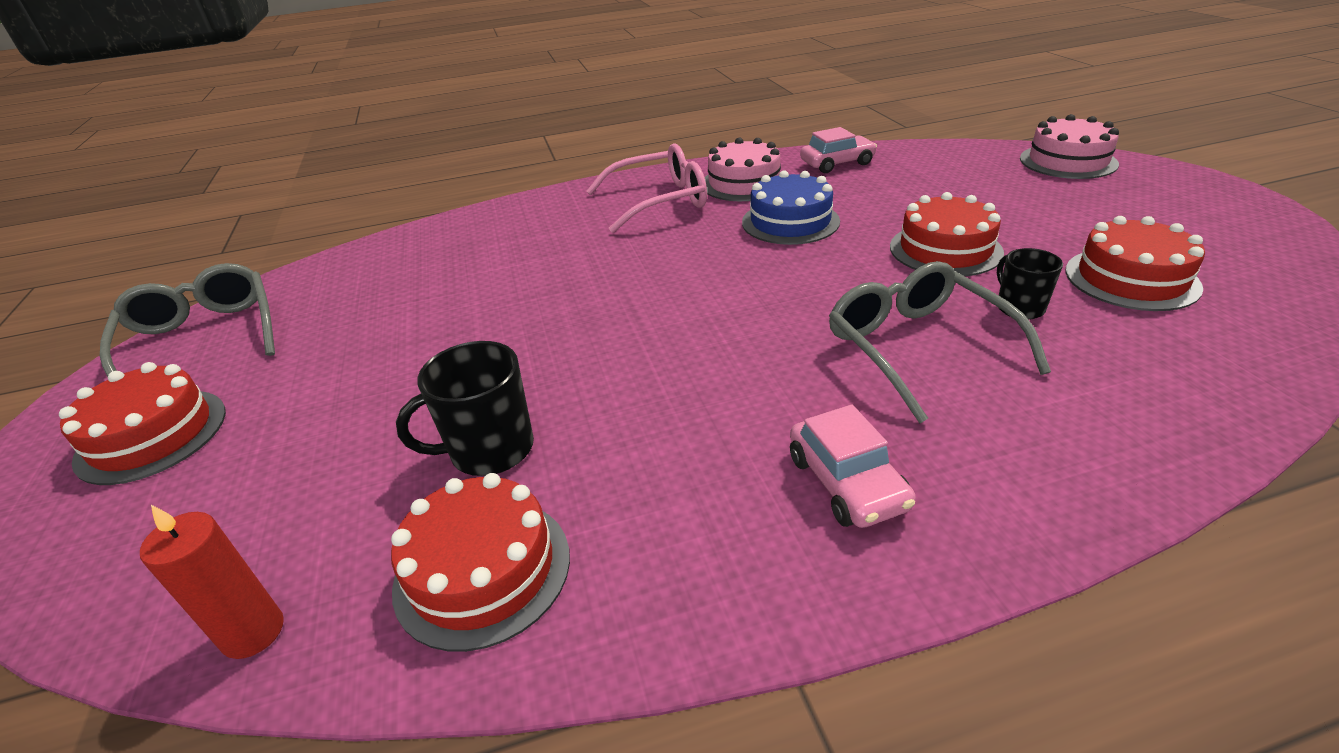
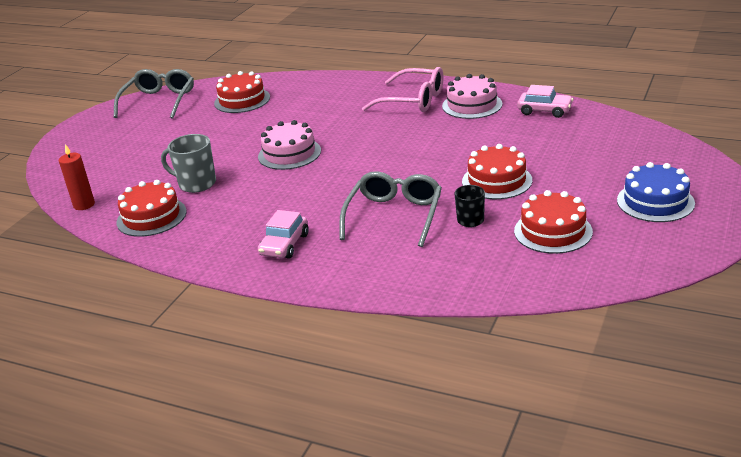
camera: 40 degrees right, 5 degrees down
red cake [59,362,226,485] -> red cake moved to [214,71,270,113]
black mug [396,341,534,476] -> grey mug [161,134,216,193]
blue cake [742,170,840,245] -> blue cake moved to [617,162,695,222]
pink cake [1020,114,1119,179] -> pink cake moved to [258,120,321,170]

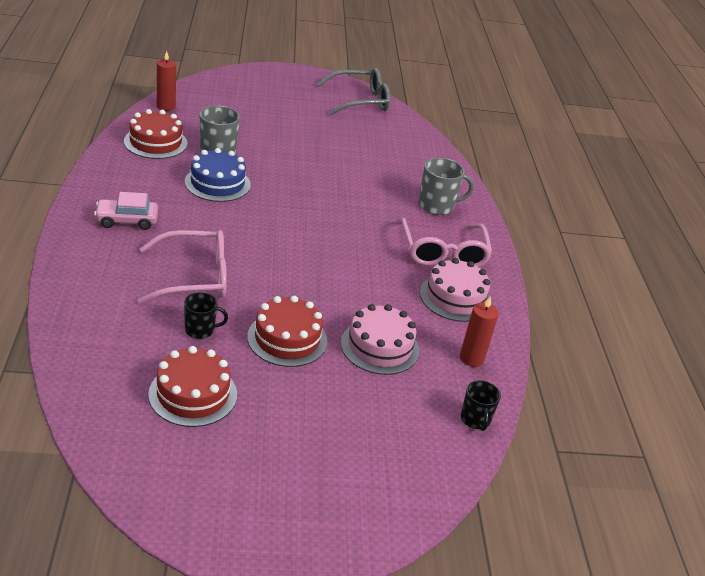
camera: 55 degrees right, 5 degrees up
red cake [214,71,270,113] -> none
pink cake [258,120,321,170] -> pink cake moved to [341,304,419,375]
grey glasses [339,171,442,247] -> pink glasses [138,230,227,304]
pink car [517,85,573,118] -> red candle [460,297,499,367]
blue cake [617,162,695,222] -> blue cake moved to [185,148,251,202]
none -> grey mug [419,158,474,215]
none -> black mug [461,380,501,431]

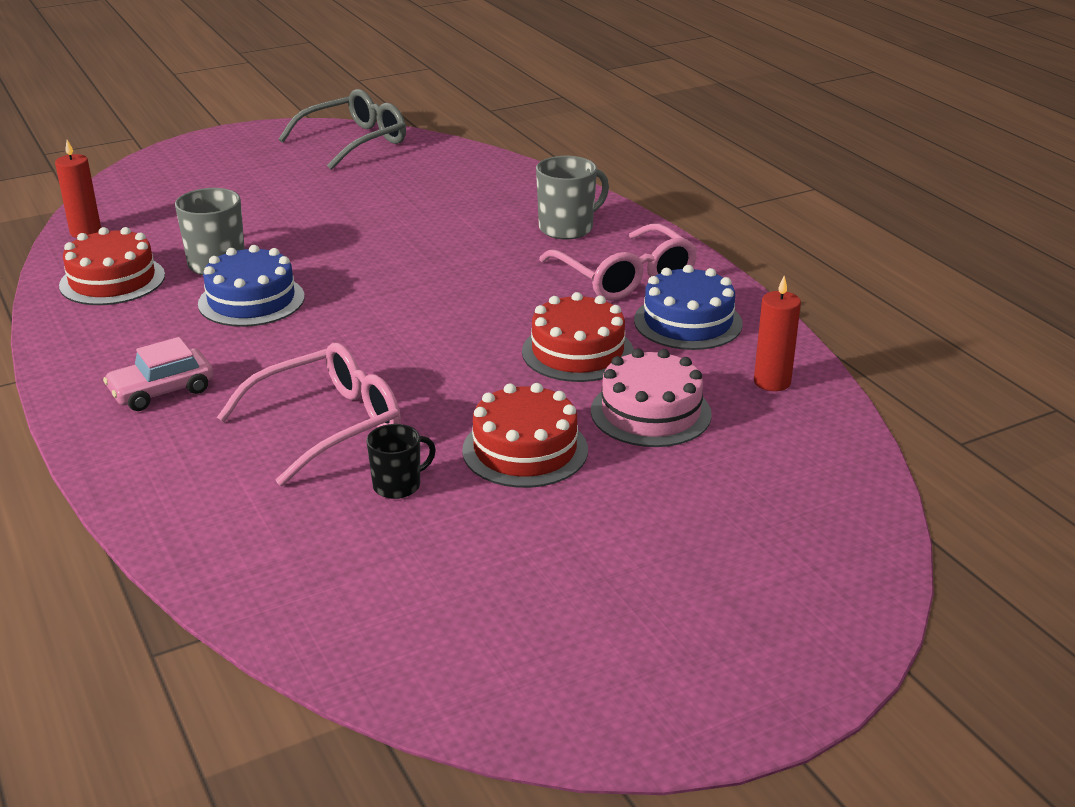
camera: 20 degrees left, 5 degrees down
red cake [148,346,237,427] -> red cake moved to [522,292,634,382]
pink cake [420,258,492,322] -> blue cake [634,265,743,350]
black mug [461,380,501,431] -> none

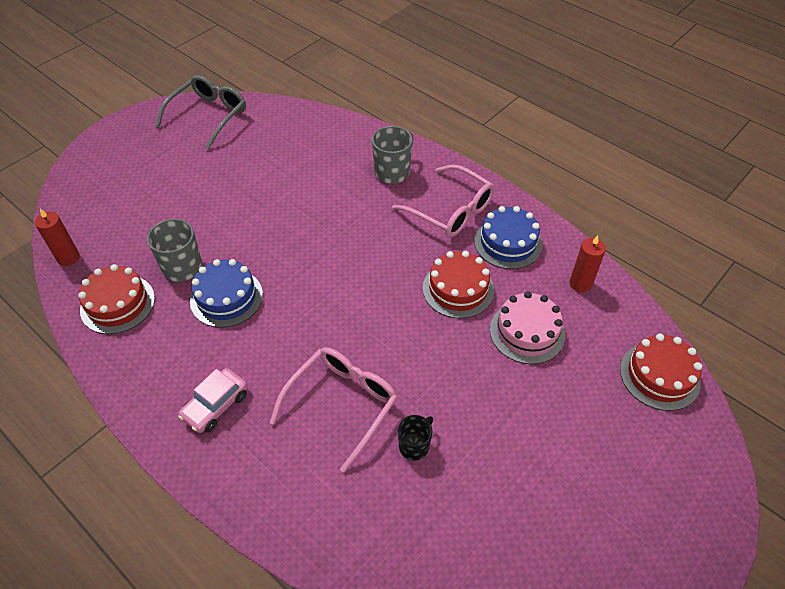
camera: 20 degrees left, 20 degrees up
red cake [462,383,588,488] -> red cake moved to [620,333,702,411]

